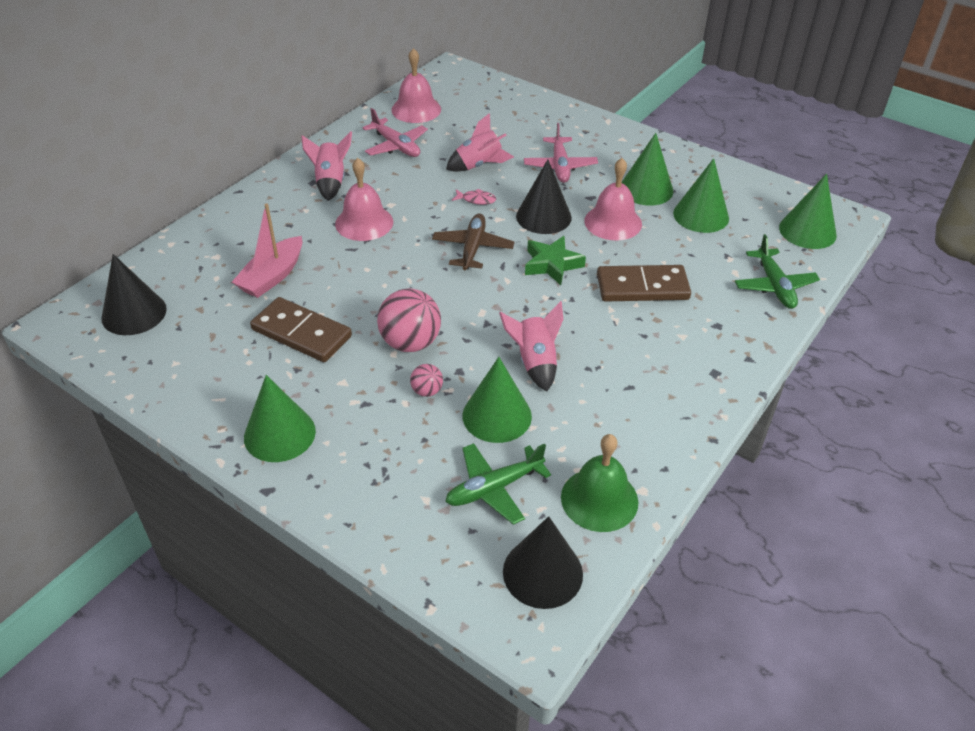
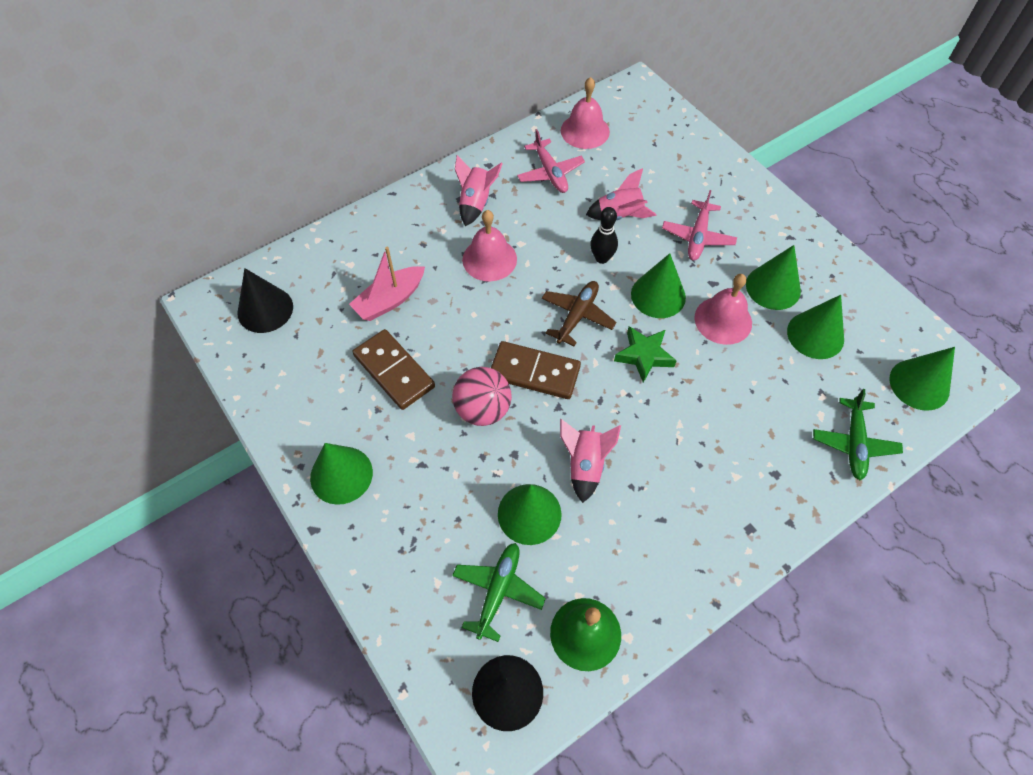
camera: 20 degrees right, 15 degrees up
pink ball [410,364,443,397] -> none
green plane [445,443,551,525] -> green plane turned 120 degrees clockwise [452,543,546,642]
pink fish [452,189,496,205] -> black bowling pin [590,207,618,264]
black cone [516,159,572,234] -> green cone [631,253,686,318]
brown domino [597,265,691,301] -> brown domino moved to [491,341,581,399]

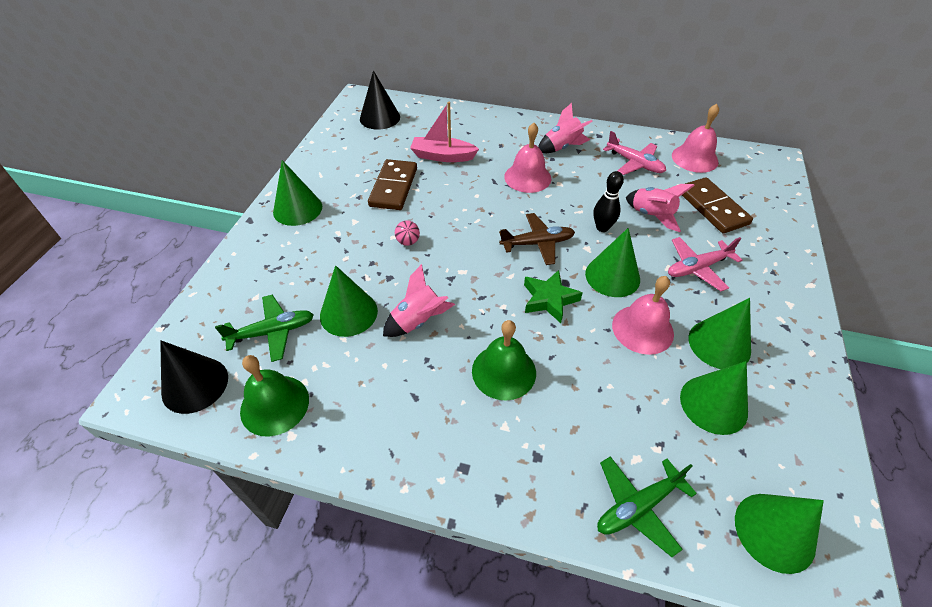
camera: 50 degrees right, 10 degrees down
pink ball [452,367,512,426] -> pink ball [395,220,420,246], size x0.50
brown domino [491,341,581,399] -> brown domino moved to [682,177,753,233]
pink plane [517,129,585,193] -> pink plane turned 75 degrees counterclockwise [603,131,666,175]
none -> green bell [472,320,536,401]

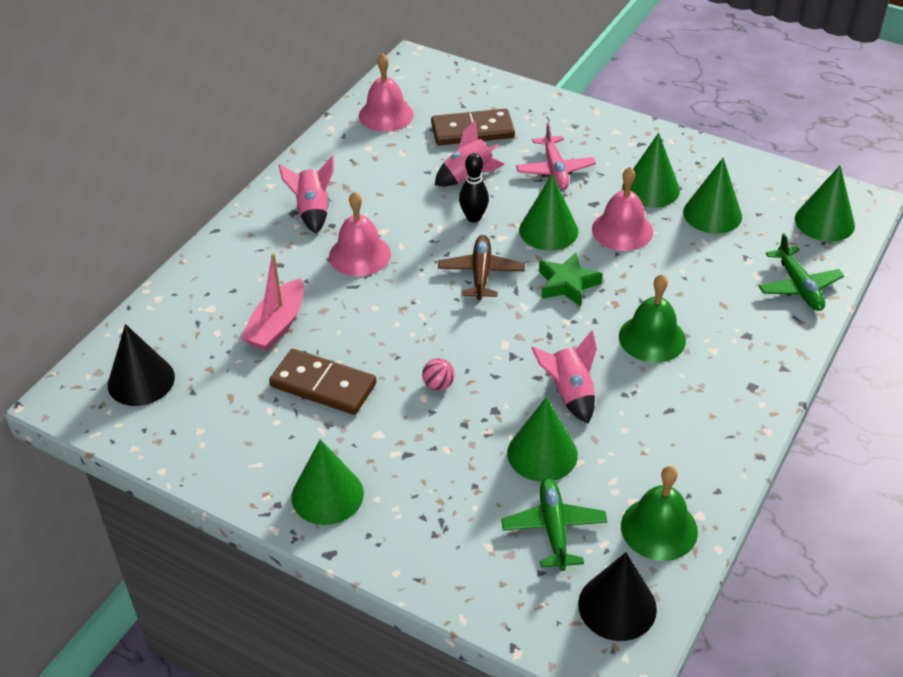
camera: 75 degrees left, 5 degrees down
pink plane [603,131,666,175] -> none

